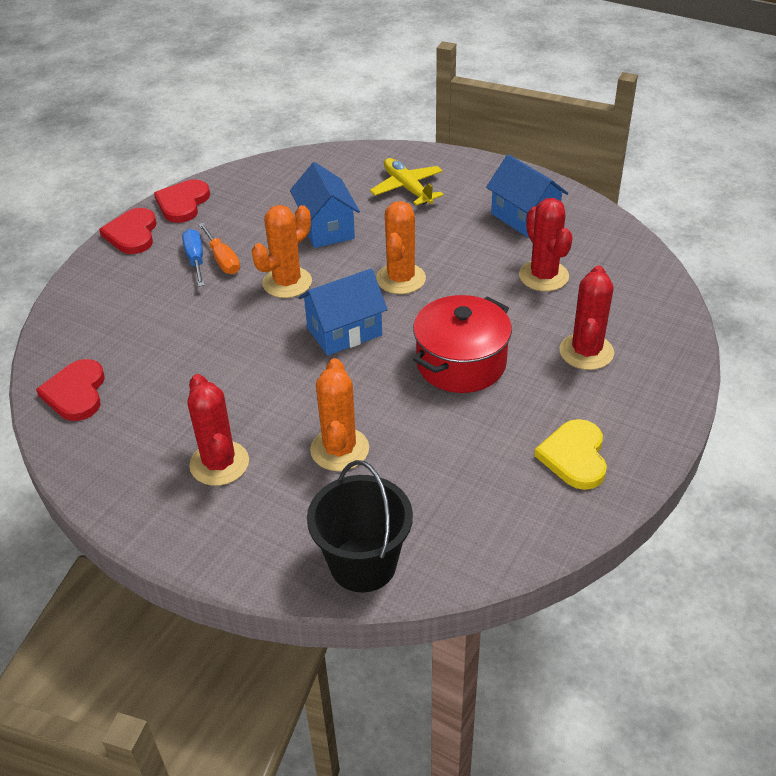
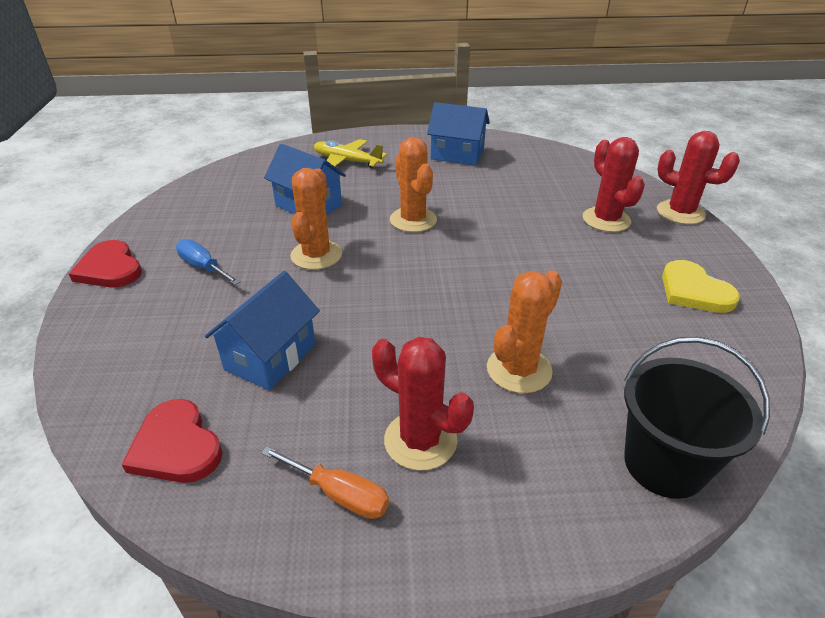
camera: 35 degrees left, 5 degrees down
red heart [154,180,210,223] -> none
orange screwdriver [198,223,240,274] -> orange screwdriver moved to [261,446,389,519]
blue house [298,269,388,355] -> blue house moved to [204,271,320,391]
orange cactus [310,358,369,471] -> orange cactus turned 75 degrees clockwise [487,270,562,393]
red pot [413,295,512,393] -> none
red cactus [519,198,573,291] -> red cactus moved to [657,131,740,224]

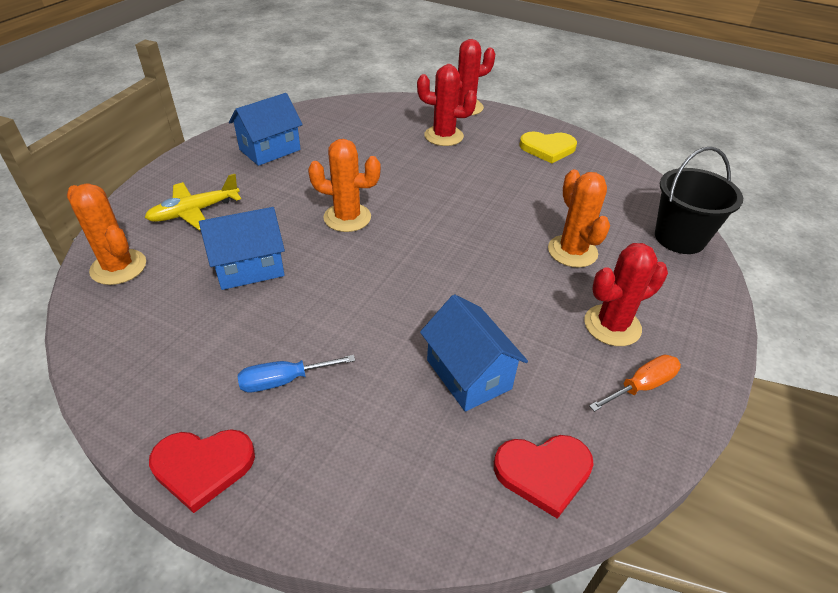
camera: 60 degrees left, 5 degrees up
orange cactus [290,168,342,270] -> orange cactus moved to [67,184,146,285]

